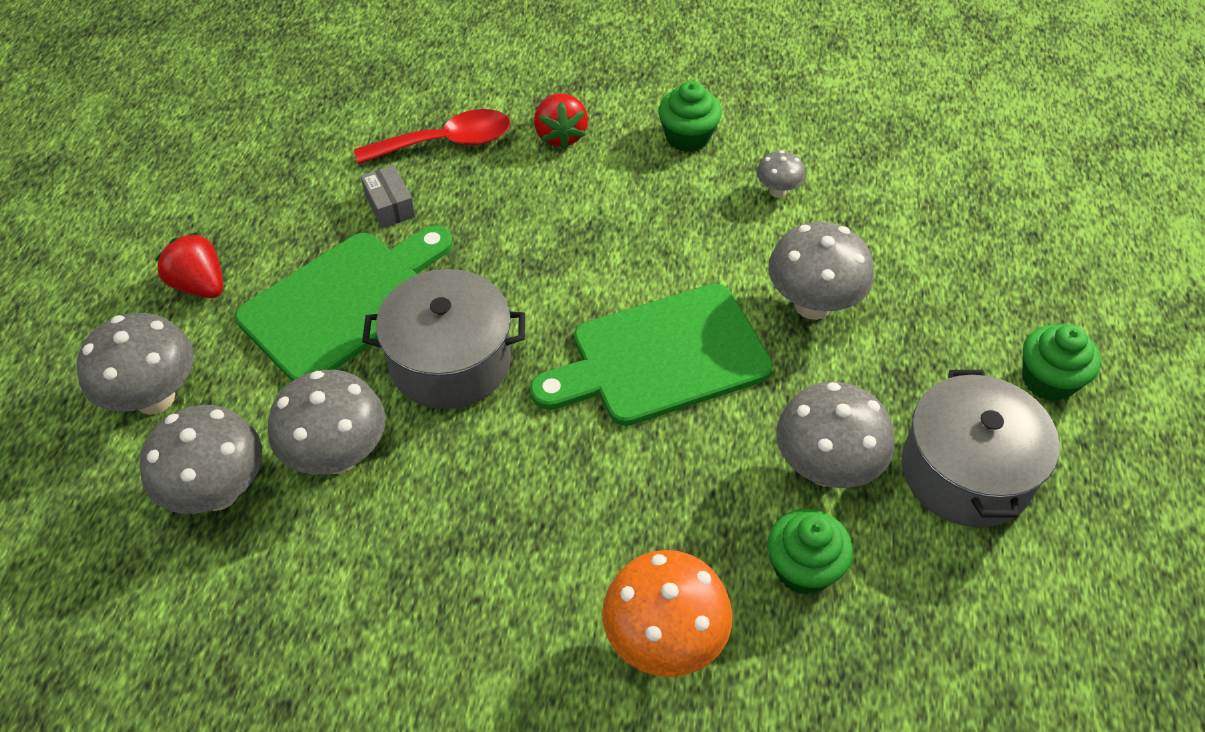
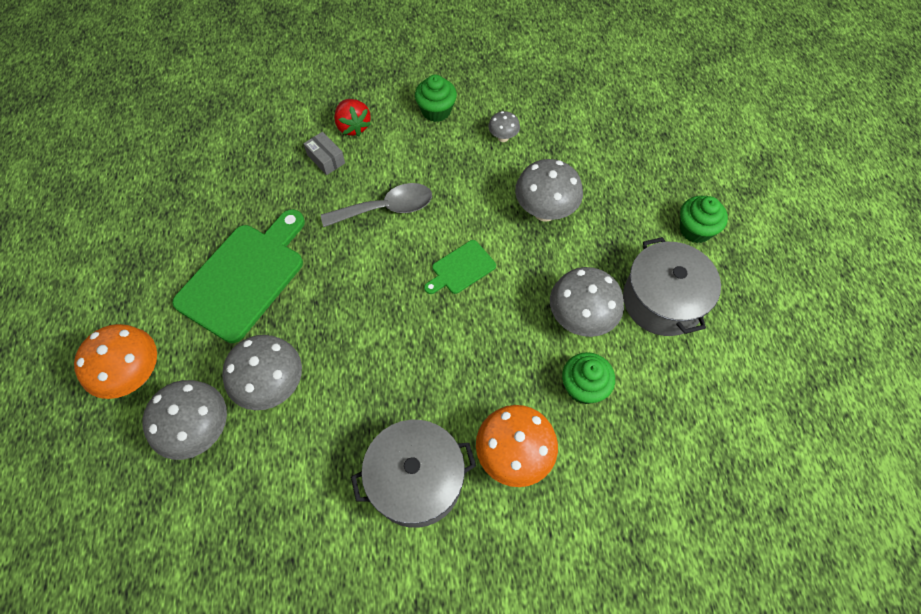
camera: 15 degrees left, 10 degrees up
grey mushroom [77,313,194,415] -> orange mushroom [74,324,157,399]
red strawberry [155,232,223,298] -> none
red spoon [354,109,510,164] -> none
grey box [361,165,415,228] -> grey box moved to [303,132,345,175]
grey pot [362,269,525,409] -> grey pot moved to [351,420,476,528]
green cutting board [530,284,773,426] -> green cutting board [424,240,496,294], size x0.49
none -> grey spoon [321,183,432,227]

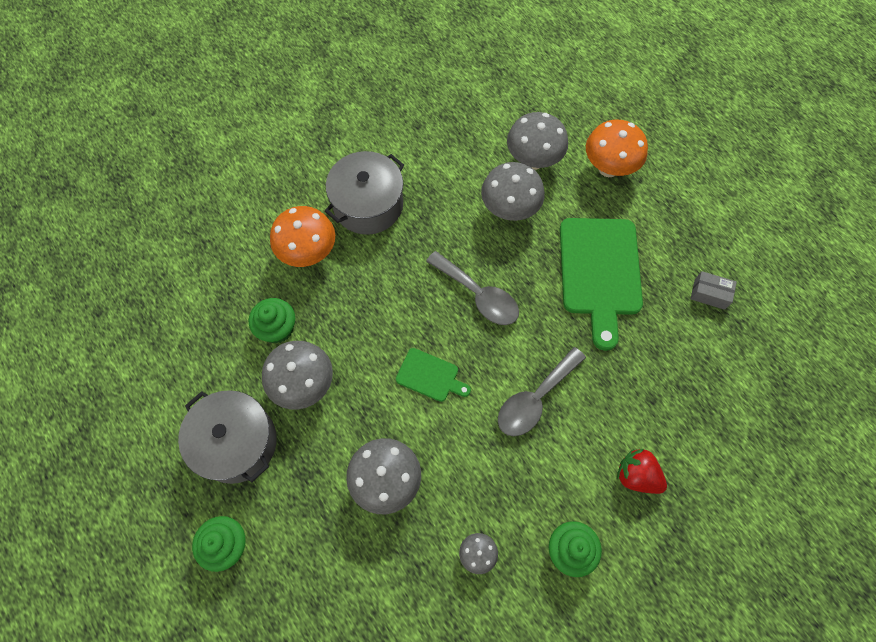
camera: 150 degrees right, 5 degrees up
grey box [303,132,345,175] -> grey box moved to [691,271,737,310]
green cutting board [424,240,496,294] -> green cutting board turned 90 degrees clockwise [396,348,471,402]
none -> grey spoon [426,251,519,325]

